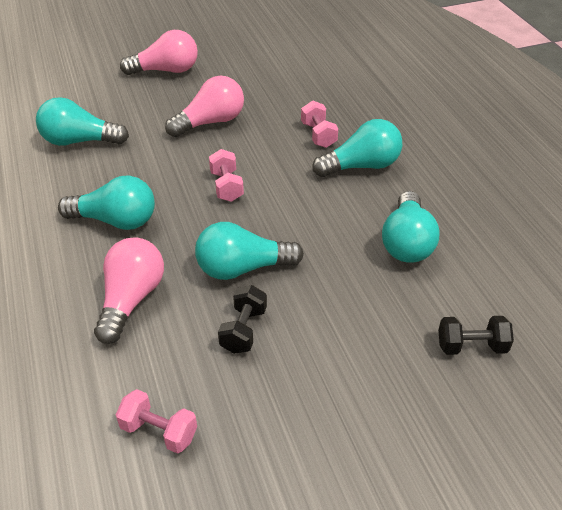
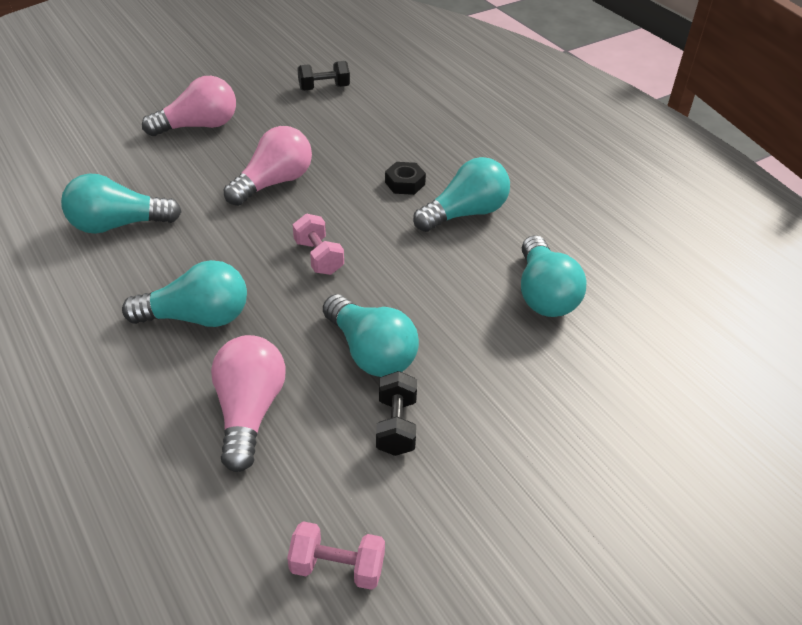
camera: 15 degrees left, 0 degrees up
turquoise light bulb [195,222,304,280] -> turquoise light bulb turned 105 degrees counterclockwise [323,294,419,377]
pink dumbbell [301,101,338,148] -> black nut [385,162,426,195]
black dumbbell [438,316,514,355] -> black dumbbell moved to [297,61,350,91]

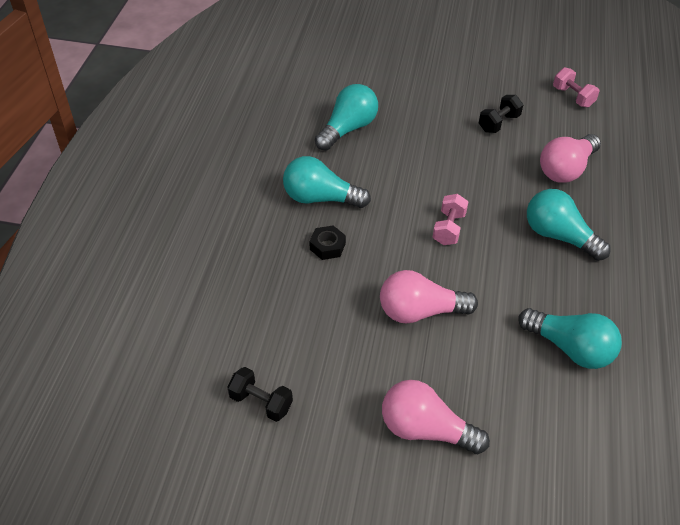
camera: 135 degrees left, 5 degrees up
turquoise light bulb [323,294,419,377] -> none

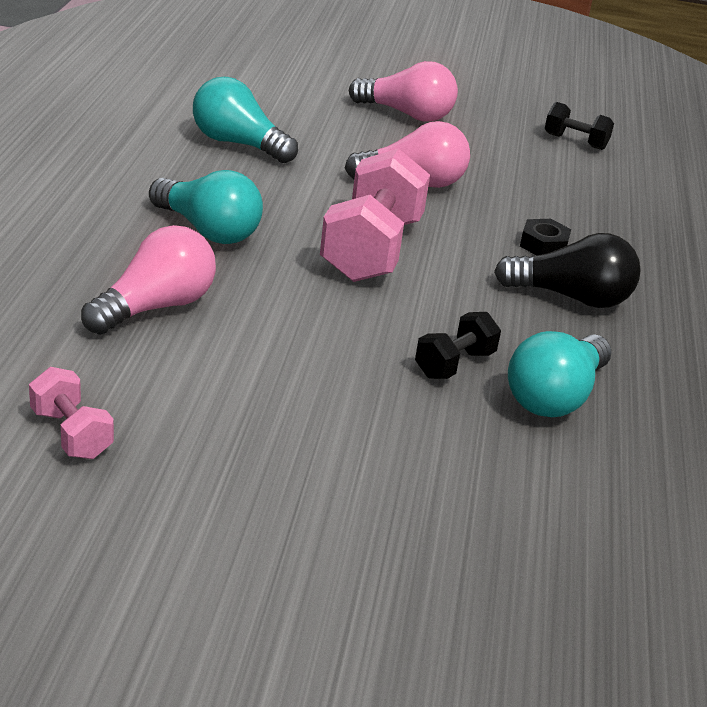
camera: 175 degrees right, 15 degrees down
turquoise light bulb [283,156,371,208] -> black light bulb [494,233,641,308]
pink dumbbell [433,194,468,245] -> pink dumbbell [320,148,430,282], size x1.95
black dumbbell [479,95,523,133] -> black dumbbell moved to [415,312,501,379]

